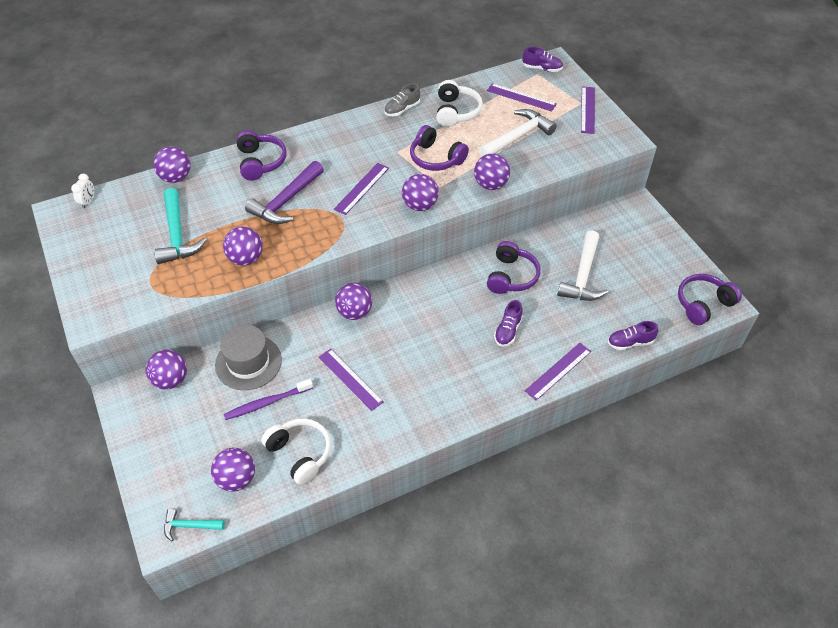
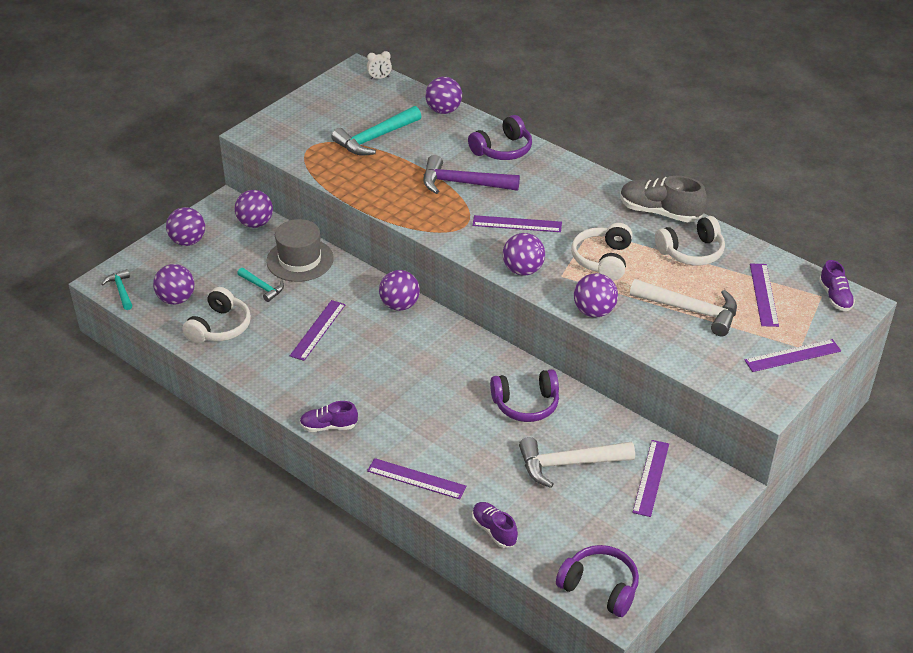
camera: 65 degrees right, 10 degrees down
purple ball [223,226,263,266] -> purple ball moved to [166,207,205,246]
purple toothbrush [224,379,313,420] -> turquoise hammer [237,268,284,302]
grey shoe [384,83,420,116] -> grey shoe [620,176,707,222], size x1.65
purple headphones [410,125,469,171] -> white headphones [571,223,633,281]
purple shoe [494,300,523,346] -> purple shoe moved to [300,401,358,432]
none -> purple ruler [632,440,669,517]

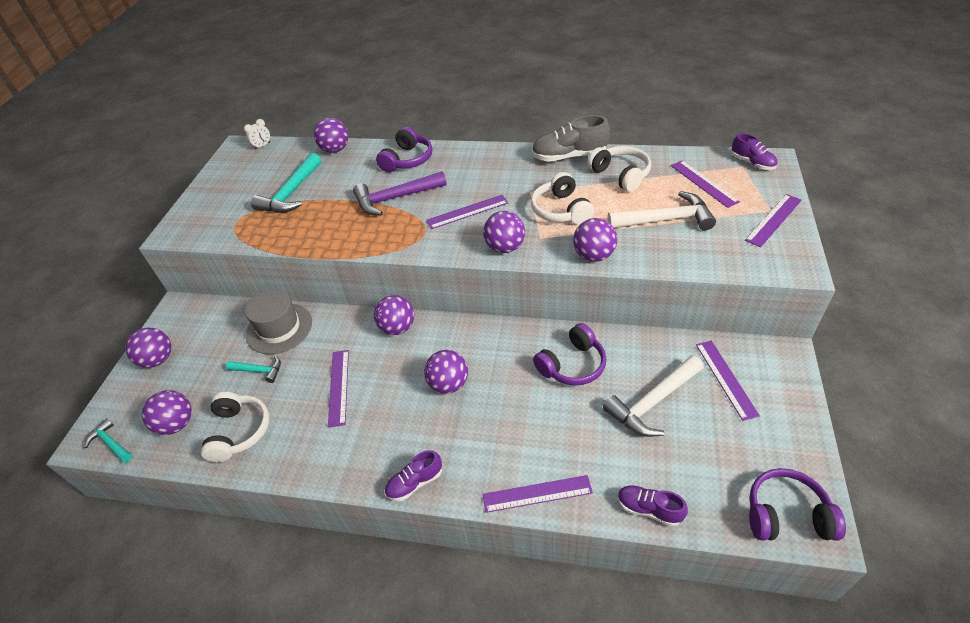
camera: 25 degrees left, 5 degrees up
purple ball [235,190,273,228] -> purple ball moved to [424,350,468,394]
white headphones [655,216,725,266] -> white headphones turned 75 degrees counterclockwise [587,146,651,192]

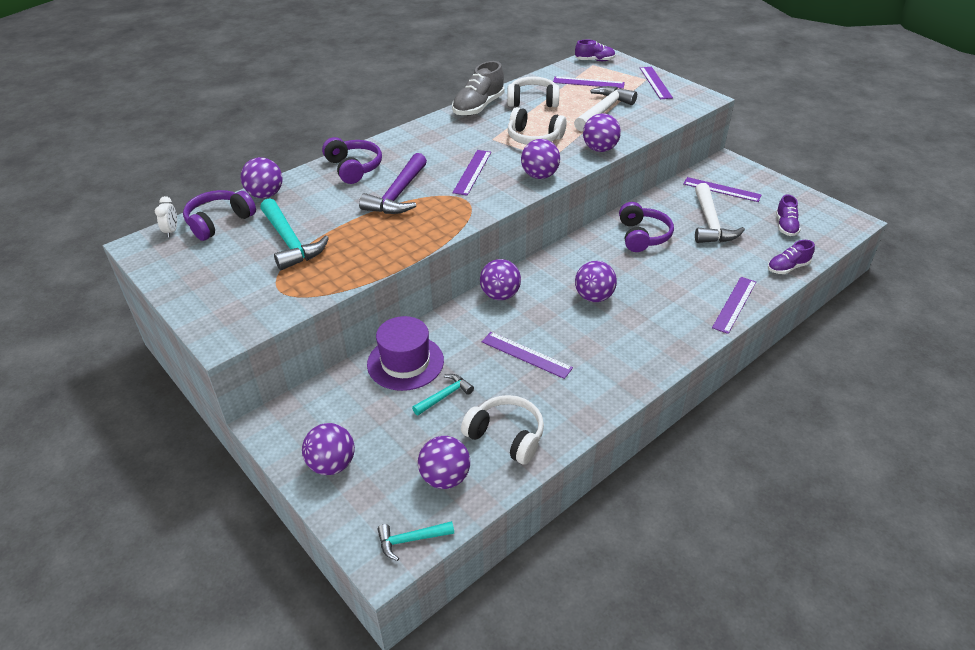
camera: 55 degrees left, 5 degrees down
grey hat [245,289,312,354] -> purple hat [367,316,444,391]
purple shoe [385,450,442,501] -> purple shoe moved to [776,195,801,236]
purple headphones [749,468,846,540] -> purple headphones moved to [183,190,256,241]

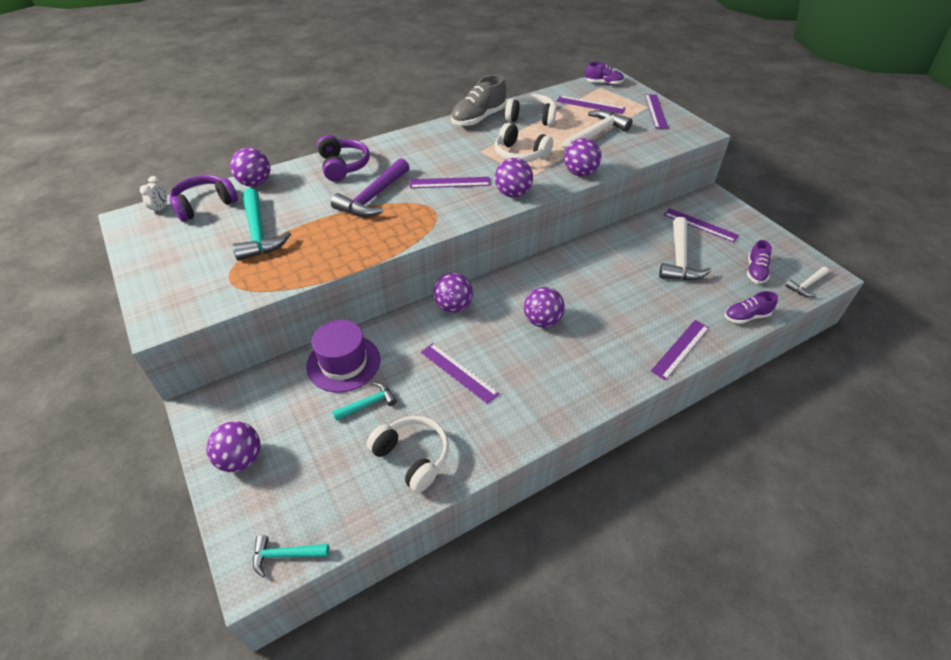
camera: 10 degrees right, 5 degrees up
purple ball [418,436,470,489] -> none
purple ruler [452,150,491,196] -> purple ruler turned 60 degrees clockwise [410,177,491,188]
purple headphones [619,202,674,252] -> none
none -> white hammer [786,267,829,297]

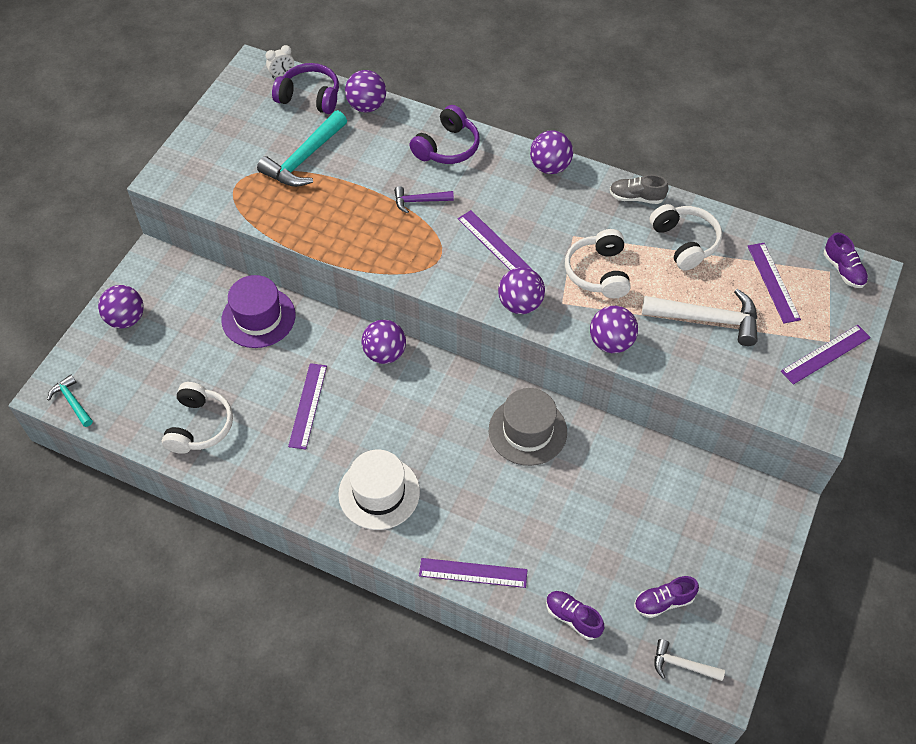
camera: 55 degrees right, 10 degrees up
purple hammer [331,158,409,217] -> purple hammer [394,186,454,213], size x0.55
turquoise hammer [332,382,397,421] -> none
grey shoe [451,75,506,126] -> grey shoe [610,175,669,204], size x0.61
purple ball [524,287,565,328] -> purple ball moved to [530,130,573,174]
white hammer [659,217,711,281] -> none
purple ruler [664,208,739,242] -> none
none -> white hat [338,450,420,530]
none -> grey hat [489,388,567,466]

